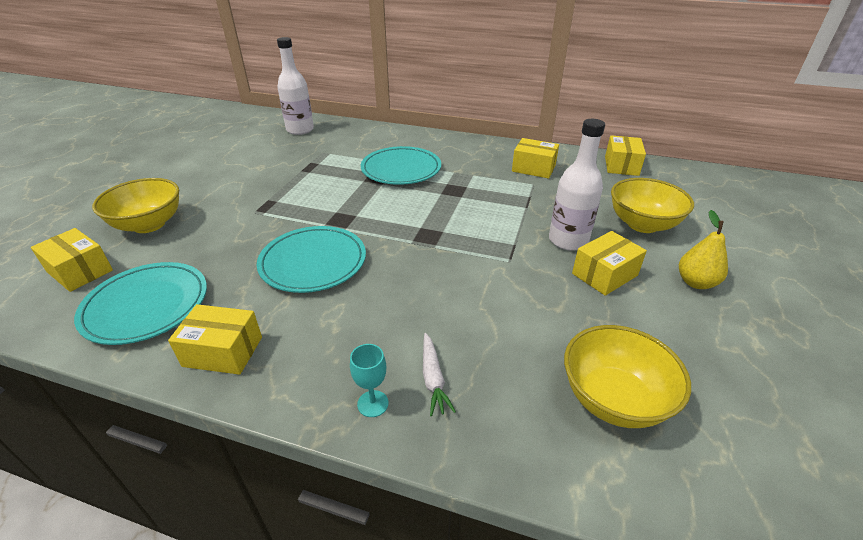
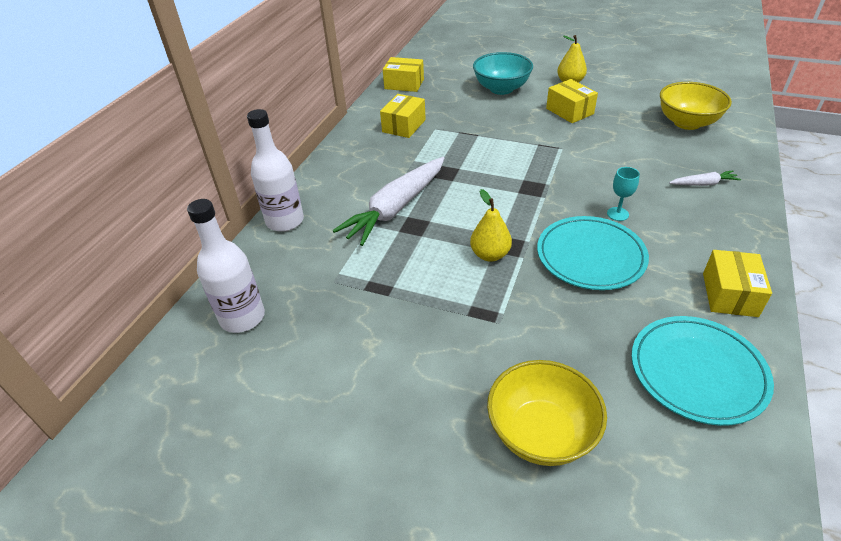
camera: 85 degrees left, 5 degrees up
yellow box [31,228,113,292] -> none
turquoise goblet [350,344,389,417] -> turquoise goblet moved to [607,167,640,221]
turquoise plate [361,146,441,185] -> white carrot [333,157,445,246]
white bottle [549,119,605,251] -> white bottle moved to [247,109,304,232]
yellow bowl [611,178,694,233] -> turquoise bowl [473,52,533,95]
none -> yellow pear [470,189,512,262]

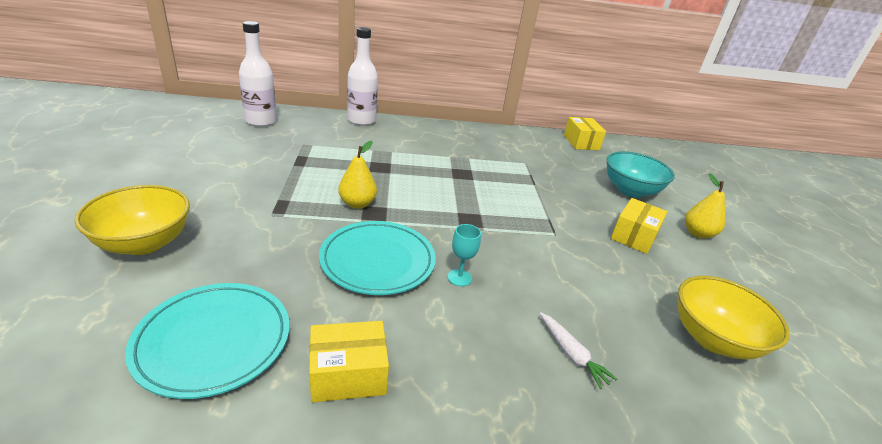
camera: 60 degrees right, 10 degrees down
white carrot [333,157,445,246] -> none
yellow box [380,94,426,138] -> none

